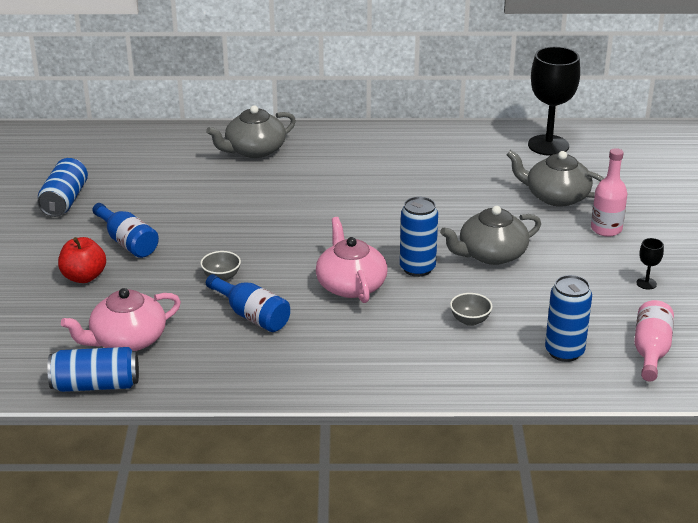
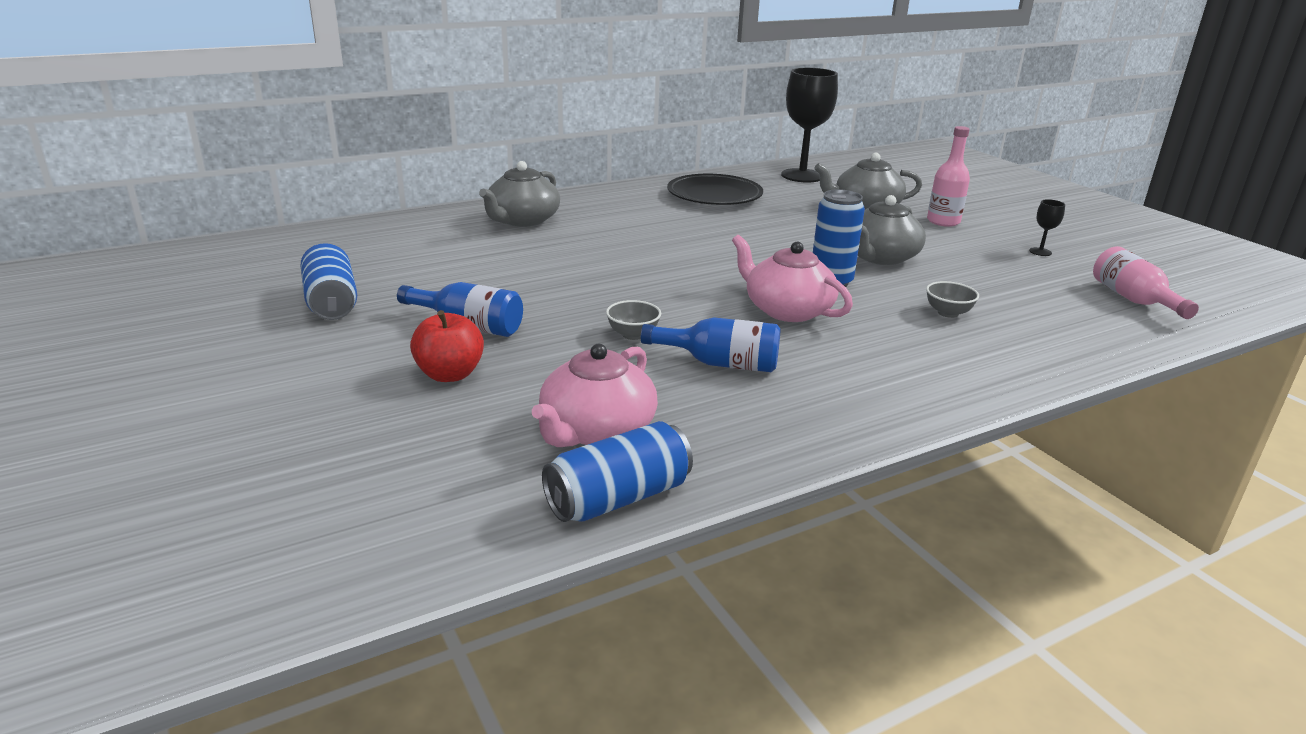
camera: 30 degrees left, 5 degrees down
blue can [545,275,592,362] -> none
none -> black plate [667,174,763,205]

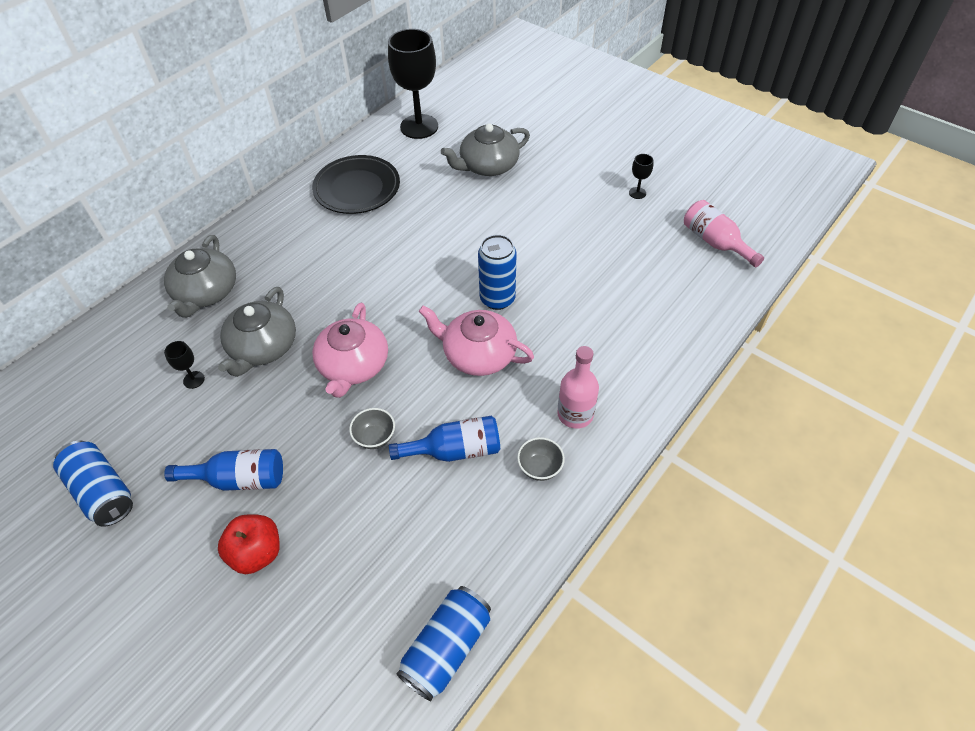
camera: 20 degrees left, 25 degrees up
pink teapot [532,344,658,447] -> pink teapot moved to [312,303,388,398]
grey teapot [858,195,926,265] -> grey teapot moved to [218,287,296,377]
grey bowl [926,281,979,318] -> grey bowl moved to [517,437,565,481]
pink bottle [927,126,970,227] -> pink bottle moved to [557,346,599,429]
none -> black goblet [164,341,205,389]

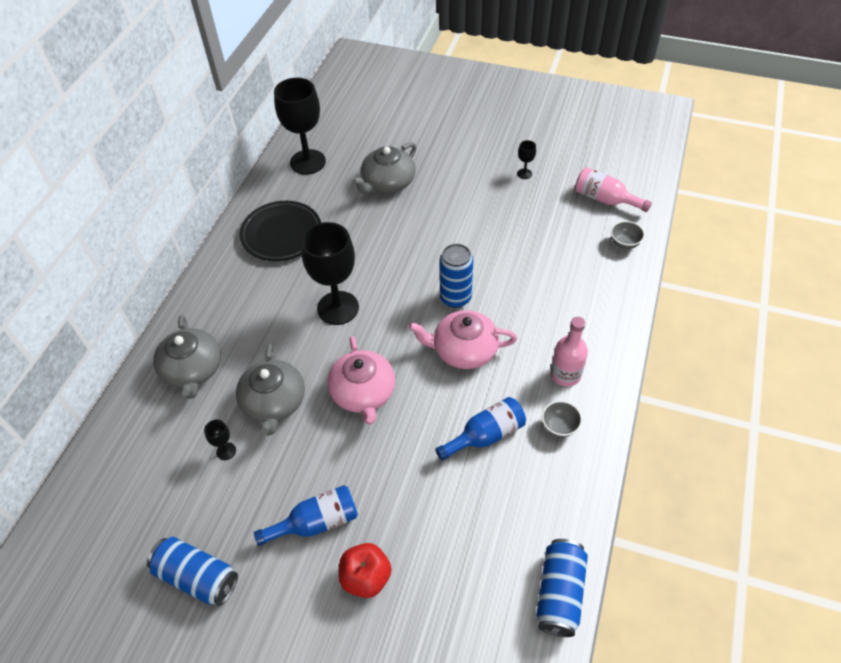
camera: 20 degrees left, 0 degrees up
grey bowl [349,408,395,449] -> grey bowl moved to [611,221,645,249]
none -> black goblet [301,222,359,325]

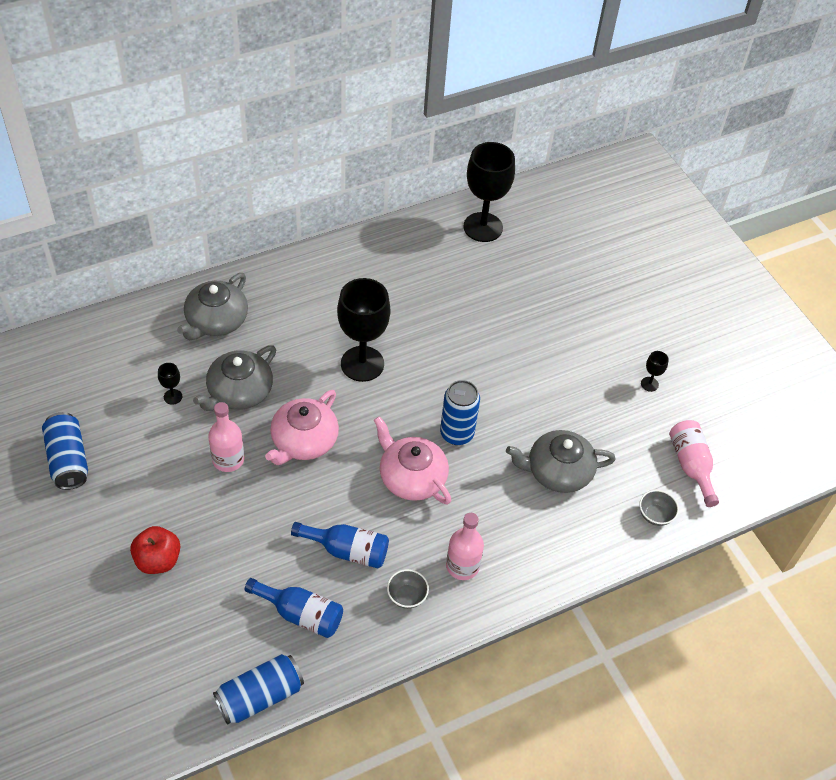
camera: 40 degrees right, 0 degrees up
black plate [239,201,321,261] -> none
blue bottle [254,485,358,546] -> blue bottle moved to [244,578,343,638]
grey teapot [352,142,417,194] -> grey teapot moved to [506,430,616,493]
none -> pink bottle [208,402,244,472]

